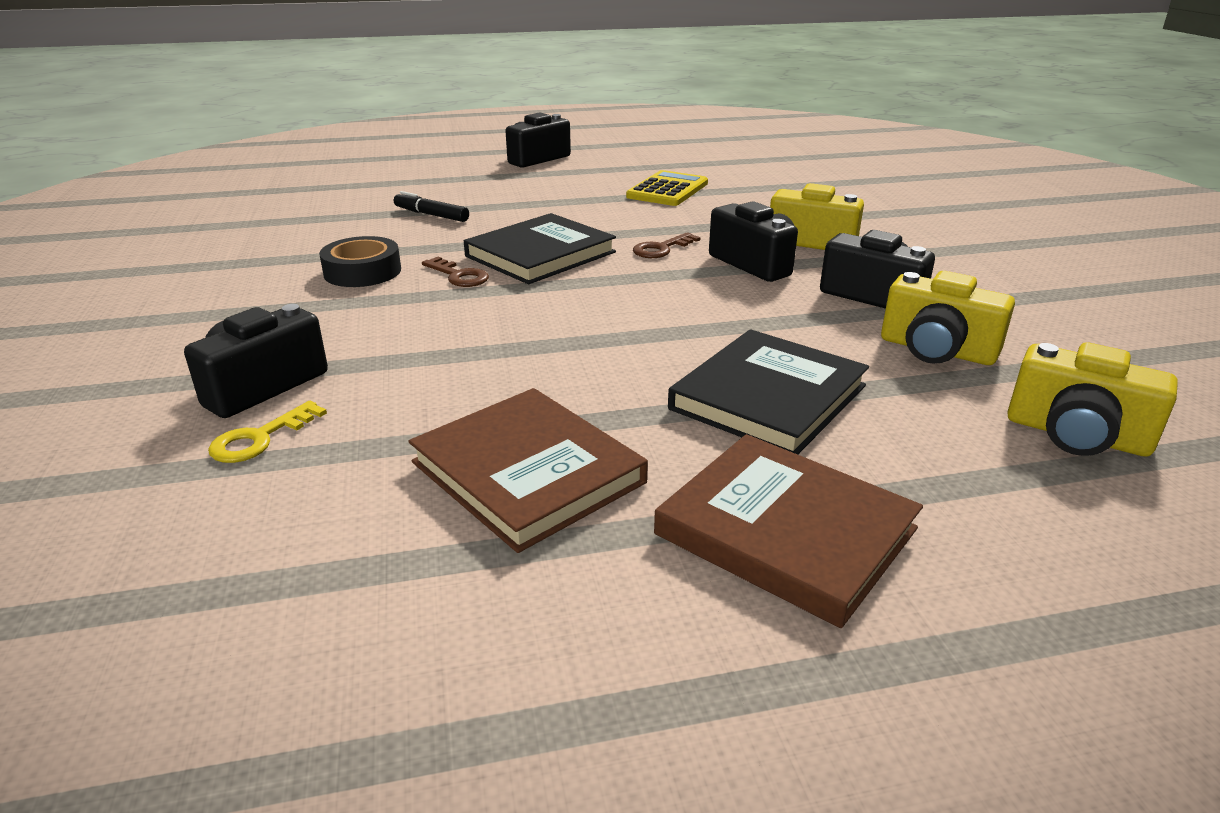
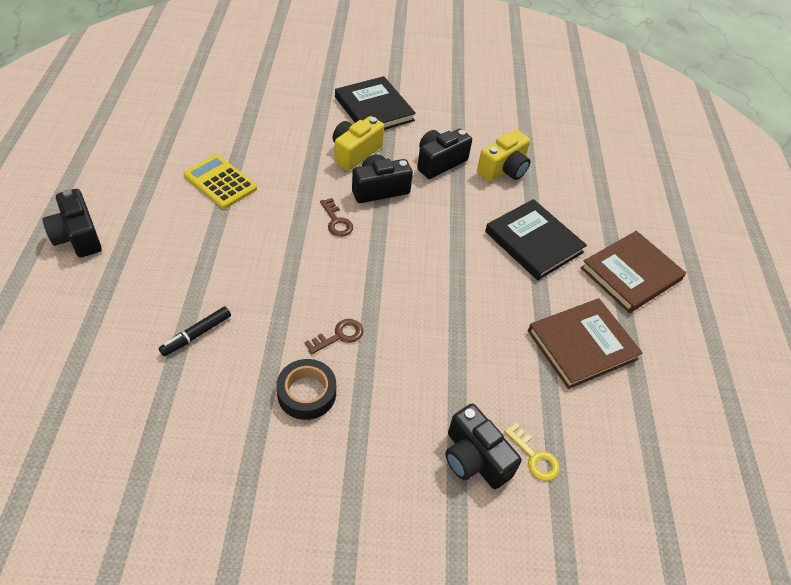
camera: 80 degrees left, 20 degrees up
black book [464,213,616,284] -> black book moved to [335,76,416,130]
yellow camera [1007,342,1178,457] -> none

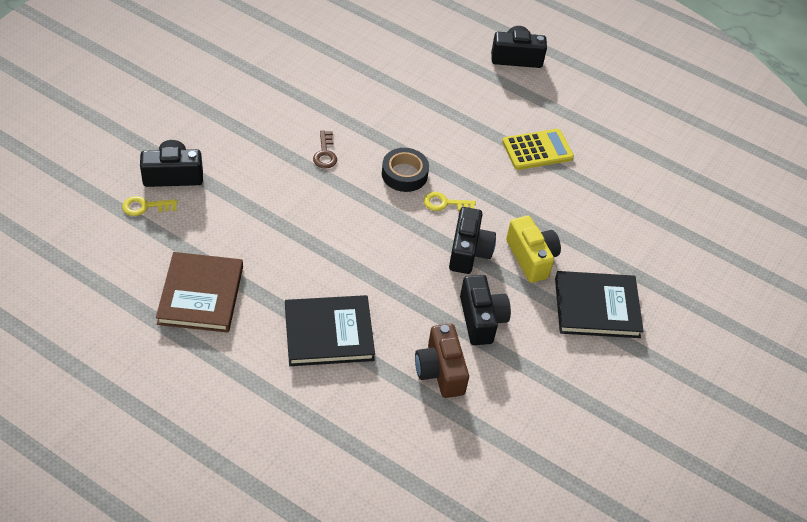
camera: 120 degrees right, 0 degrees up
black marker [158,306,231,356] -> none
black tape [276,359,336,420] -> black tape moved to [382,148,429,192]
brown key [320,198,353,237] -> yellow key [423,192,476,211]
yellow camera [477,130,530,181] -> brown camera [415,324,469,398]
brown book [580,231,686,313] -> none

